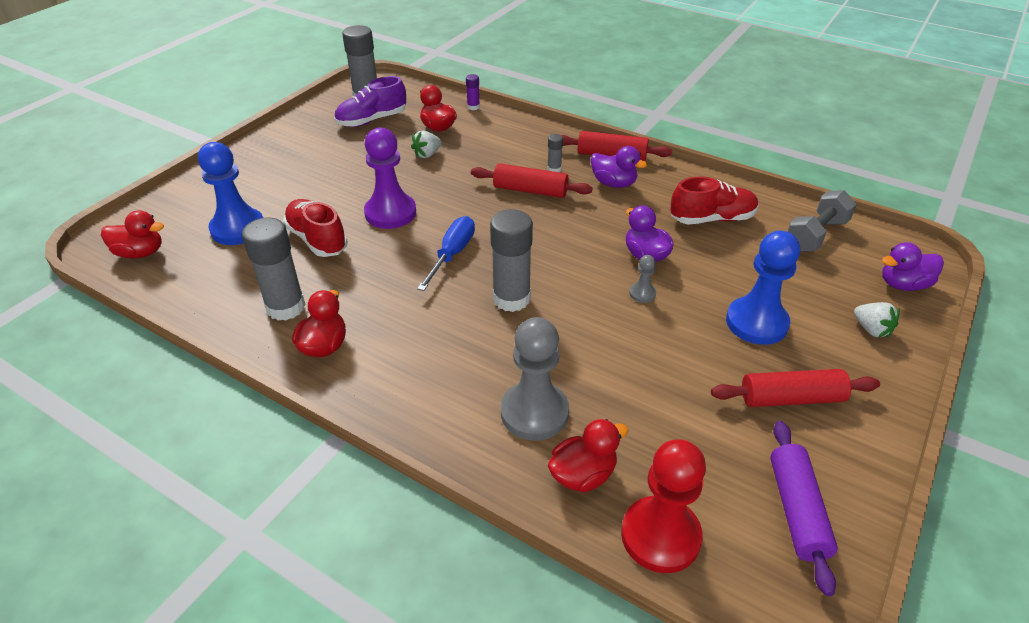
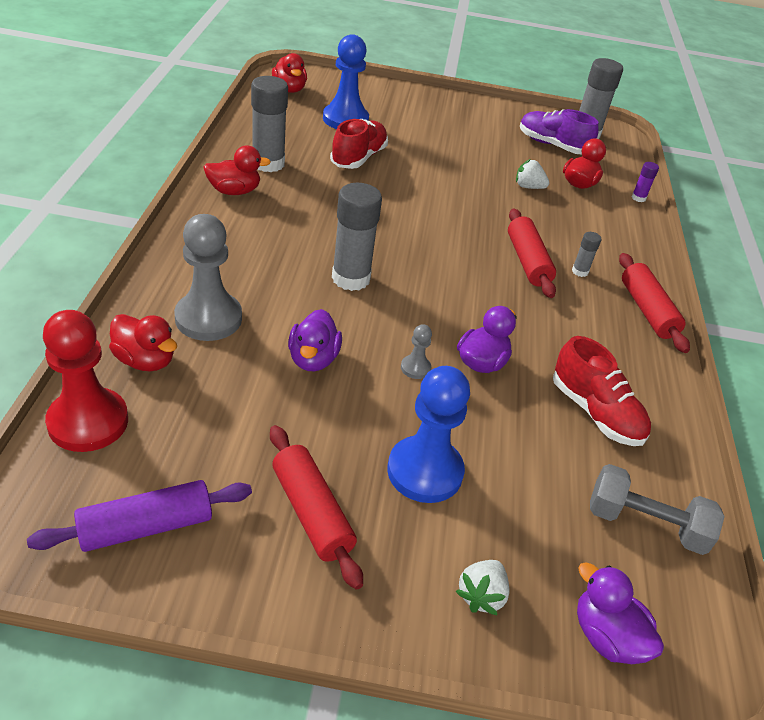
camera: 60 degrees right, 0 degrees up
purple pawn [364,127,416,229] -> none
blue screwdriver [417,216,475,291] -> none
purple duck [591,146,648,188] -> purple duck moved to [288,309,342,371]

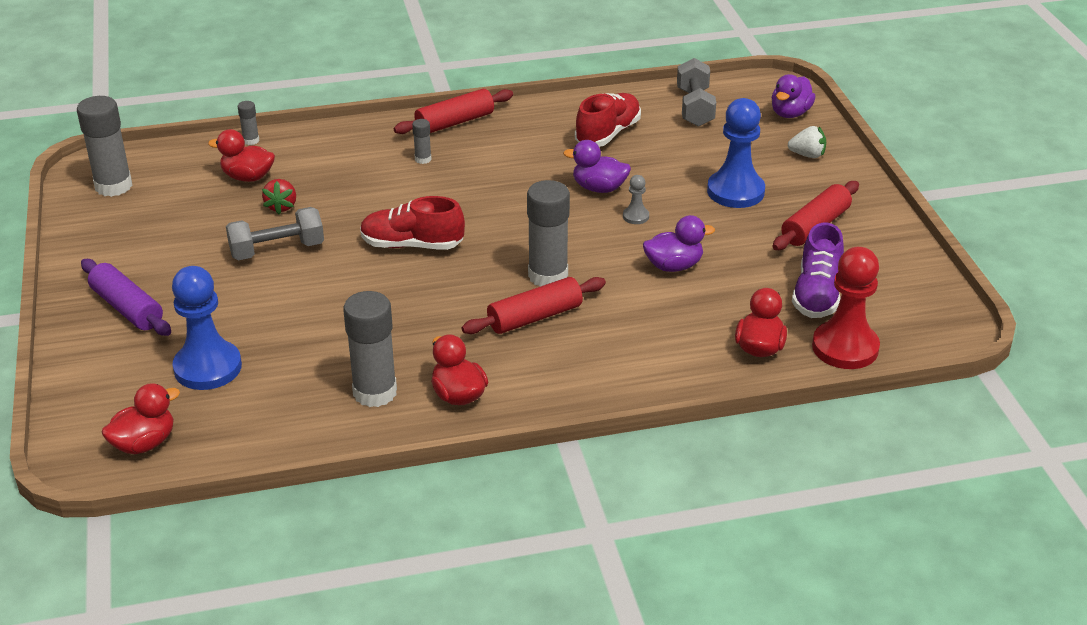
camera: 105 degrees left, 5 degrees down
purple rolling pin [27,480,252,552] -> purple rolling pin moved to [81,259,171,336]
grey pawn [174,214,242,341] -> none
red shoe [330,119,388,169] -> red shoe moved to [360,196,465,250]
red rolling pin [508,208,556,298] -> red rolling pin moved to [462,277,606,334]
white strawberry [516,159,549,189] -> red strawberry [262,179,296,214]
purple shoe [520,109,599,155] -> purple shoe moved to [792,223,844,318]
purple glue stick [632,162,659,202] -> grey glue stick [238,101,259,145]
none -> grey dumbbell [226,207,324,260]

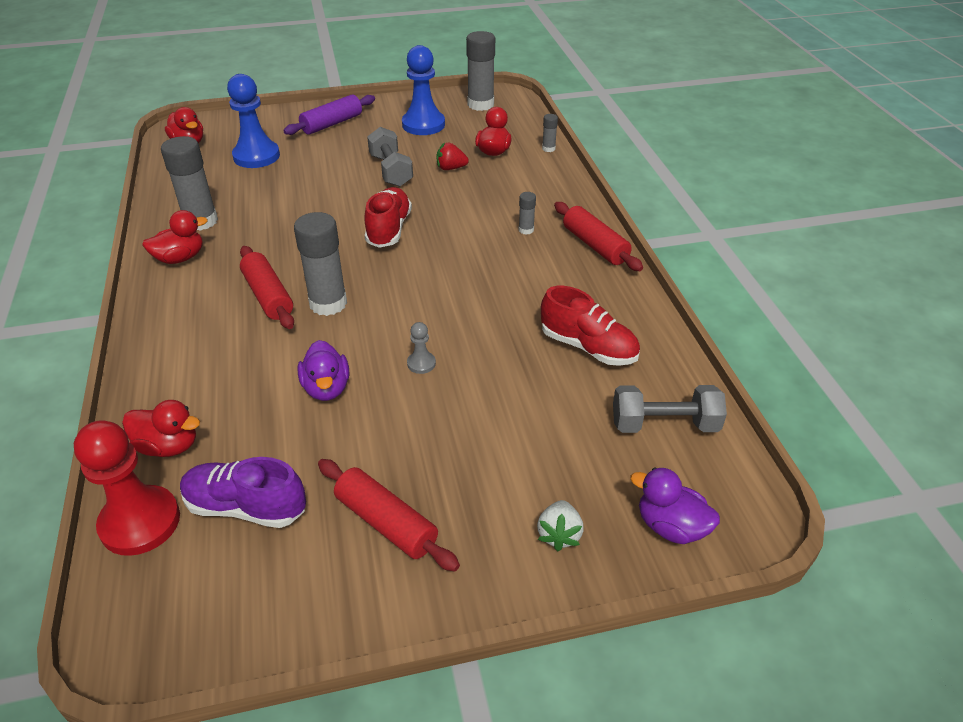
camera: 90 degrees right, 5 degrees up
purple duck [563,140,631,193] -> none
blue pawn [707,98,765,208] -> blue pawn moved to [402,45,445,135]

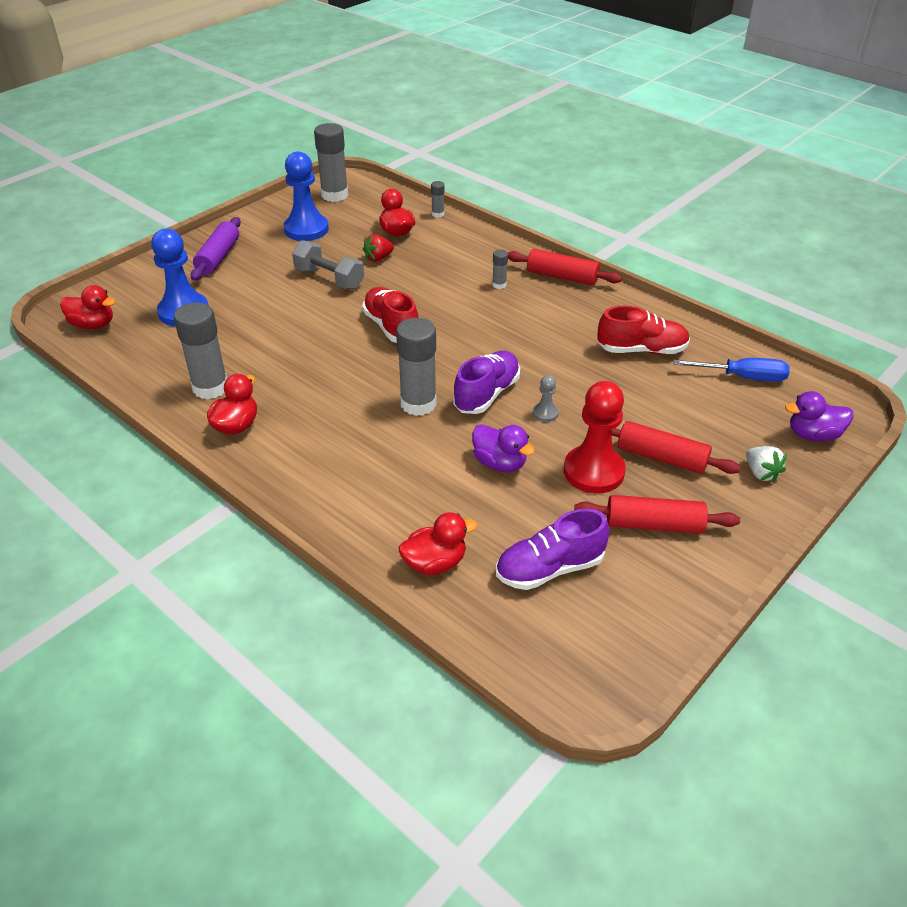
camera: 35 degrees left, 0 degrees up
red pawn [74,420,180,556] -> red pawn moved to [564,381,626,494]
red rolling pin [240,246,294,329] -> red rolling pin moved to [612,421,741,474]
grey dumbbell [613,385,727,433] -> blue screwdriver [673,358,790,382]
none -> purple shoe [453,351,520,414]

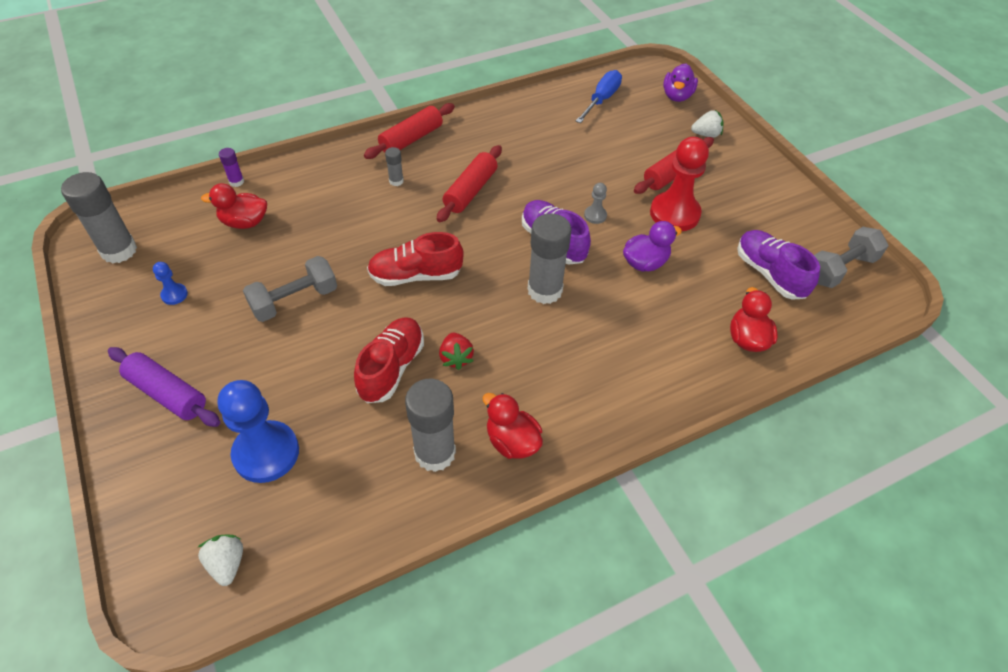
camera: 70 degrees left, 10 degrees up
red duck [60,285,115,329] -> white strawberry [197,534,243,586]
blue pawn [284,151,329,241] -> blue pawn [153,262,188,305], size x0.45
red strawberry [363,234,394,262] -> red strawberry moved to [439,333,474,370]
grey glue stick [431,181,445,217] -> purple glue stick [219,148,244,187]
purple shoe [496,509,610,590] -> purple shoe turned 150 degrees clockwise [737,230,820,299]
red rolling pin [574,495,740,534] -> red rolling pin moved to [437,145,502,222]
red shoe [597,306,690,354] -> red shoe moved to [354,317,424,403]
none -> grey dumbbell [814,227,888,288]

